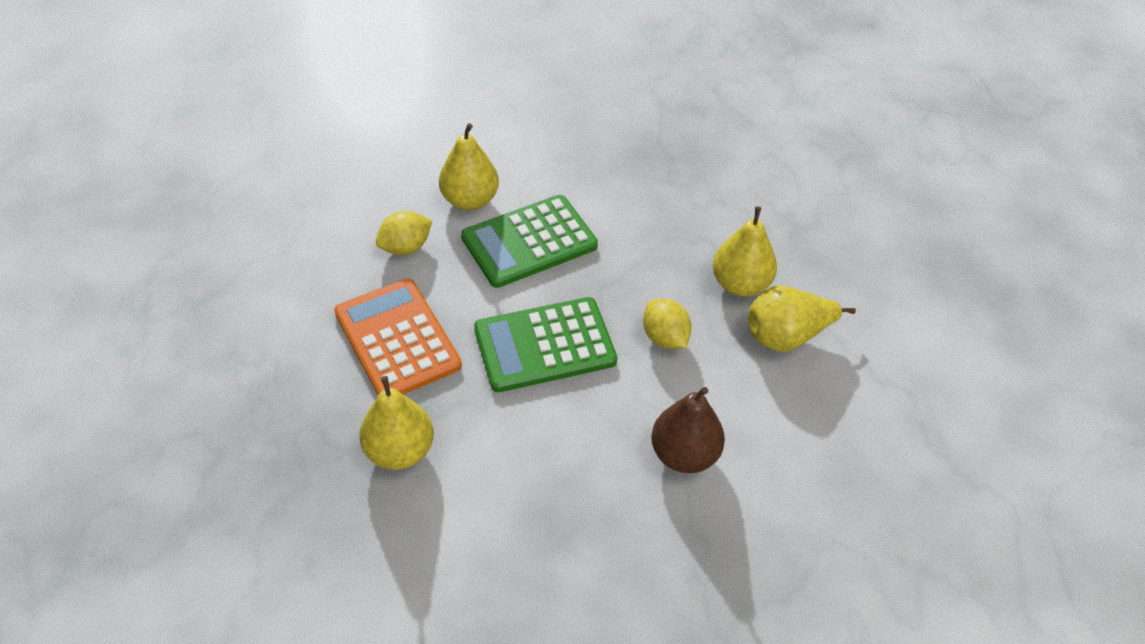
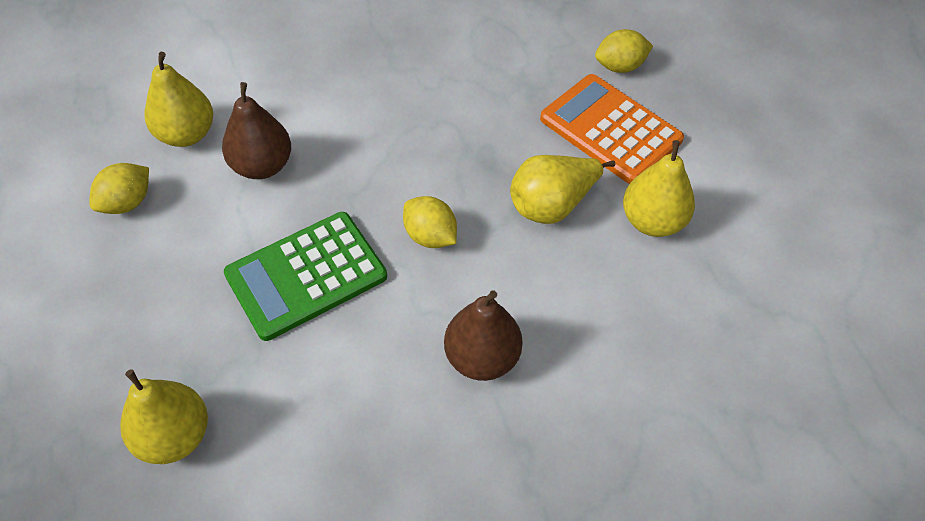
camera: 15 degrees left, 5 degrees up
orange calculator [334,278,462,395] -> orange calculator moved to [540,74,684,184]
green calculator [461,195,598,288] -> brown pear [222,82,291,179]
yellow pear [713,206,777,297] -> yellow pear moved to [623,140,695,237]
none -> yellow lemon [595,29,653,73]

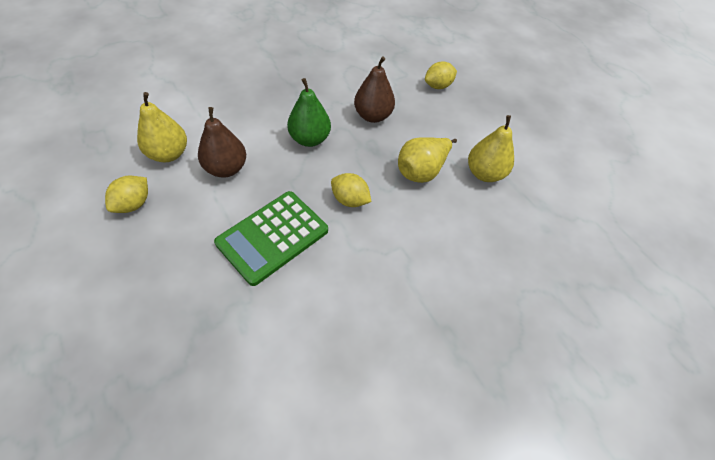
camera: 15 degrees left, 0 degrees up
yellow pear [120,369,208,464] -> none
brown pear [444,290,523,381] -> brown pear moved to [354,57,395,123]
orange calculator [540,74,684,184] -> none
none -> green pear [287,78,331,147]

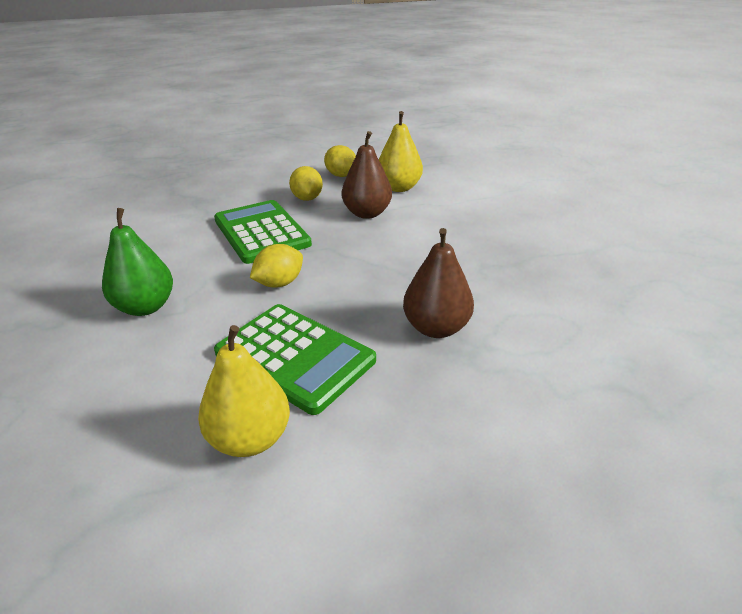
camera: 110 degrees right, 20 degrees down
green pear [287,78,331,147] -> green pear moved to [102,208,173,316]
yellow pear [398,138,457,183] -> green calculator [214,304,376,415]
yellow lemon [425,61,457,89] -> yellow lemon moved to [289,166,323,201]

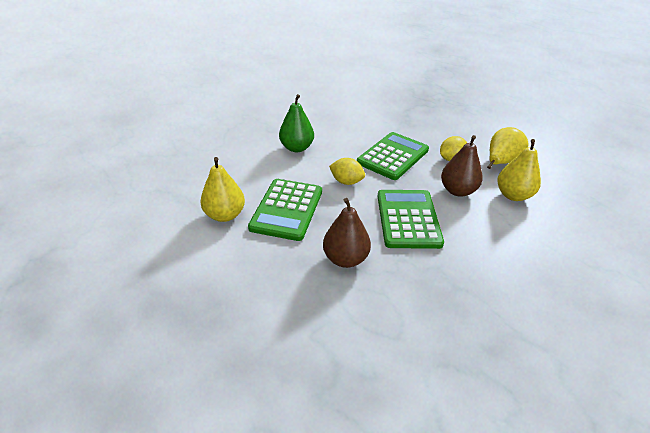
camera: 65 degrees right, 5 degrees up
yellow lemon [324,145,356,177] -> yellow pear [487,127,528,169]
none -> green calculator [377,190,444,249]

